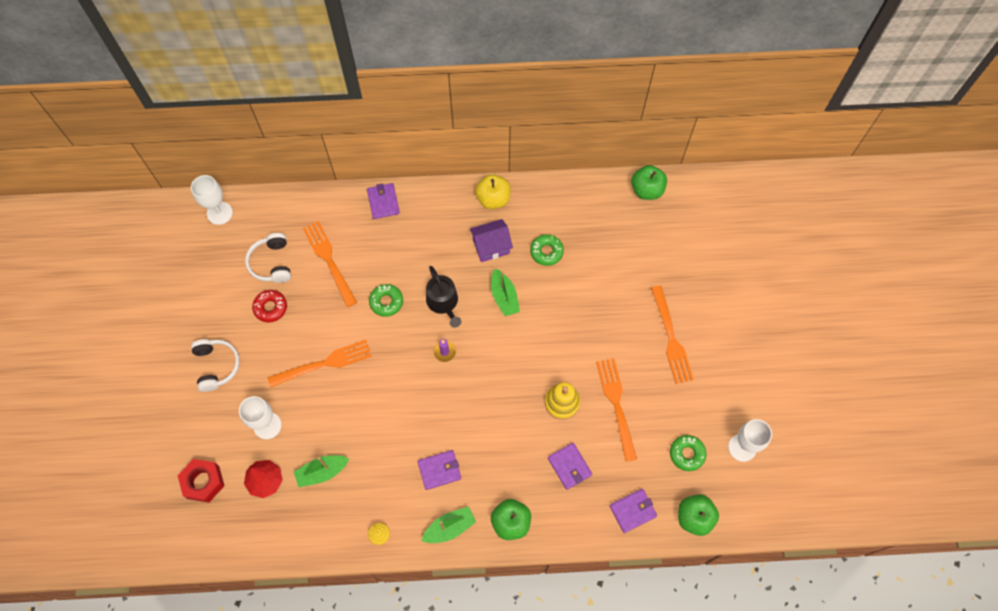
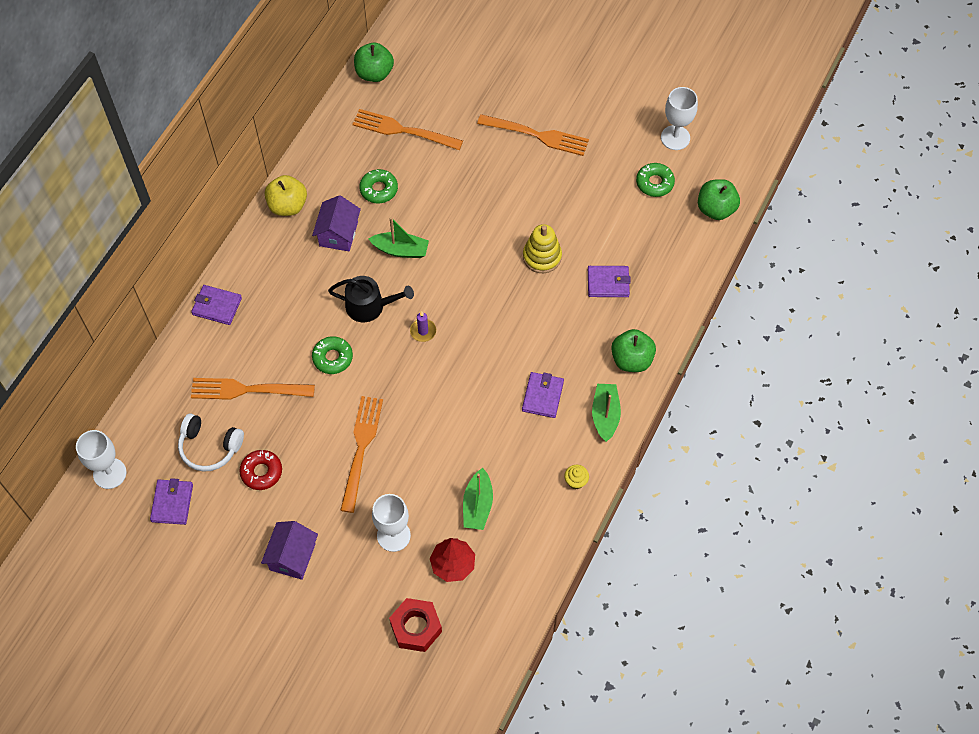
camera: 60 degrees left, 5 degrees down
white headphones [191,339,240,392] -> purple house [261,521,318,580]
orange fork [596,358,637,462] -> orange fork moved to [352,109,463,150]
purple wallet [610,489,657,533] -> purple wallet moved to [150,478,193,525]

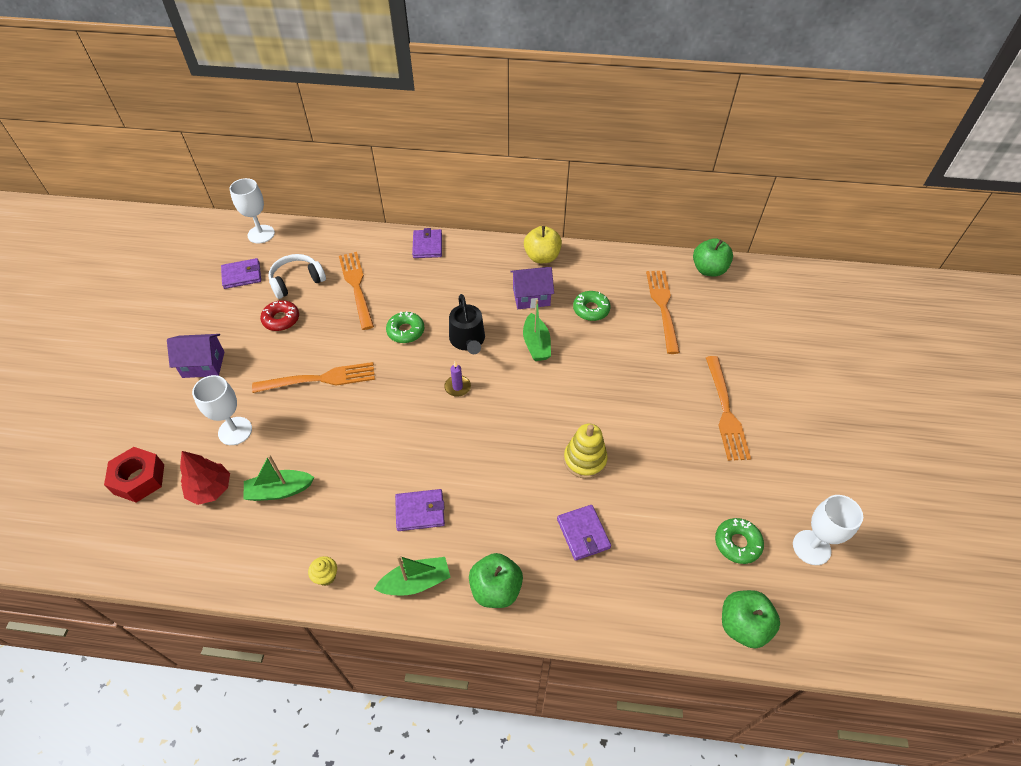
camera: 70 degrees right, 10 degrees down
white headphones [178,413,244,472] -> white headphones turned 60 degrees clockwise [268,254,326,299]

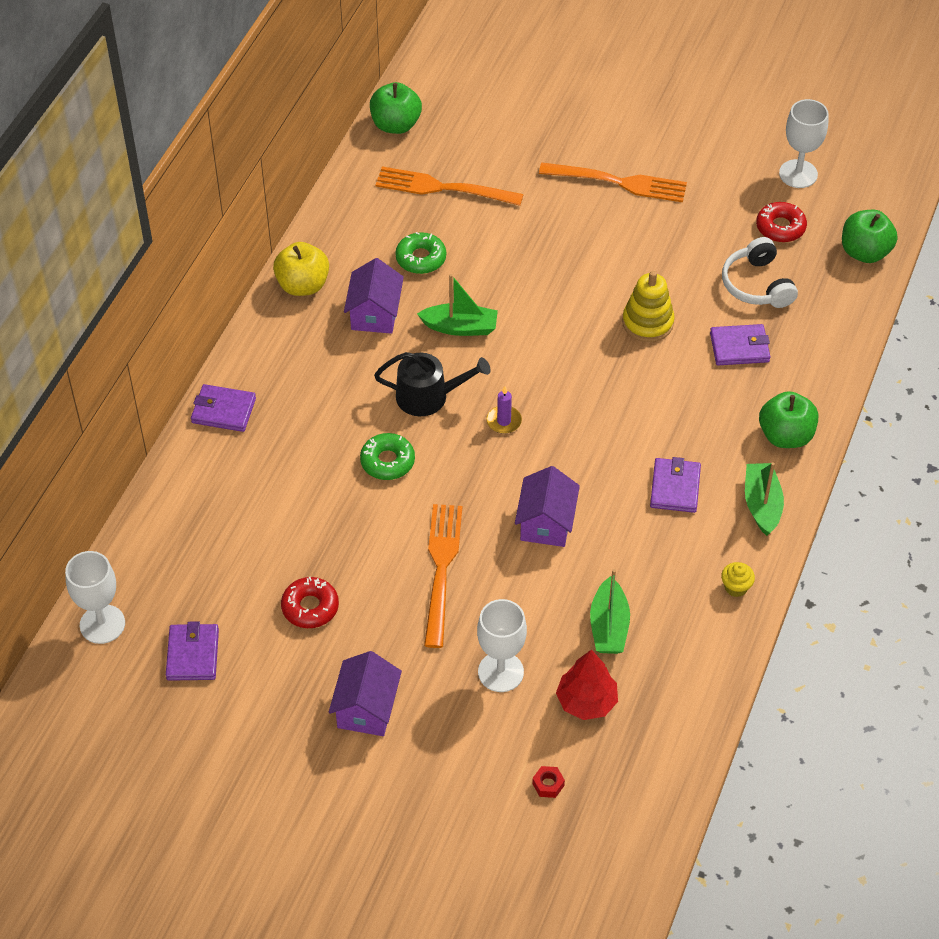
camera: 75 degrees left, 0 degrees up
red nut [104,447,164,503] -> red nut [532,766,565,798], size x0.44
white headphones [268,254,326,299] -> white headphones moved to [722,237,798,308]
orange fork [339,252,374,330] -> none
green donut [715,518,764,564] -> red donut [756,202,807,243]
none -> purple house [515,466,580,547]

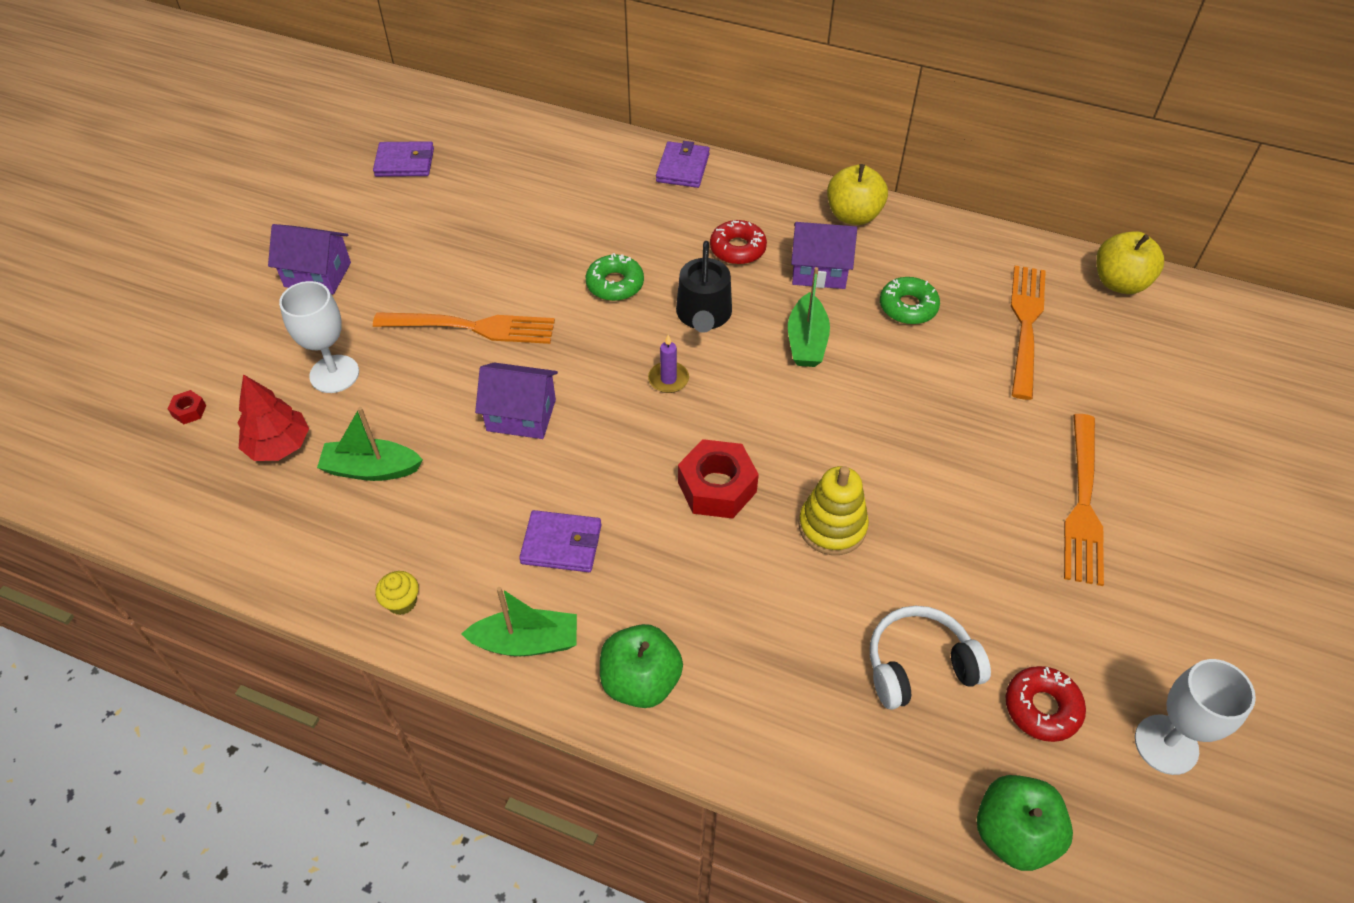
camera: 90 degrees right, 0 degrees up
white goblet [65,551,125,644] -> none
red donut [281,577,339,628] -> red donut moved to [710,220,767,265]
green apple [370,82,422,134] -> yellow apple [1096,231,1164,294]
purple wallet [710,324,770,365] -> none
none -> red nut [678,439,759,519]

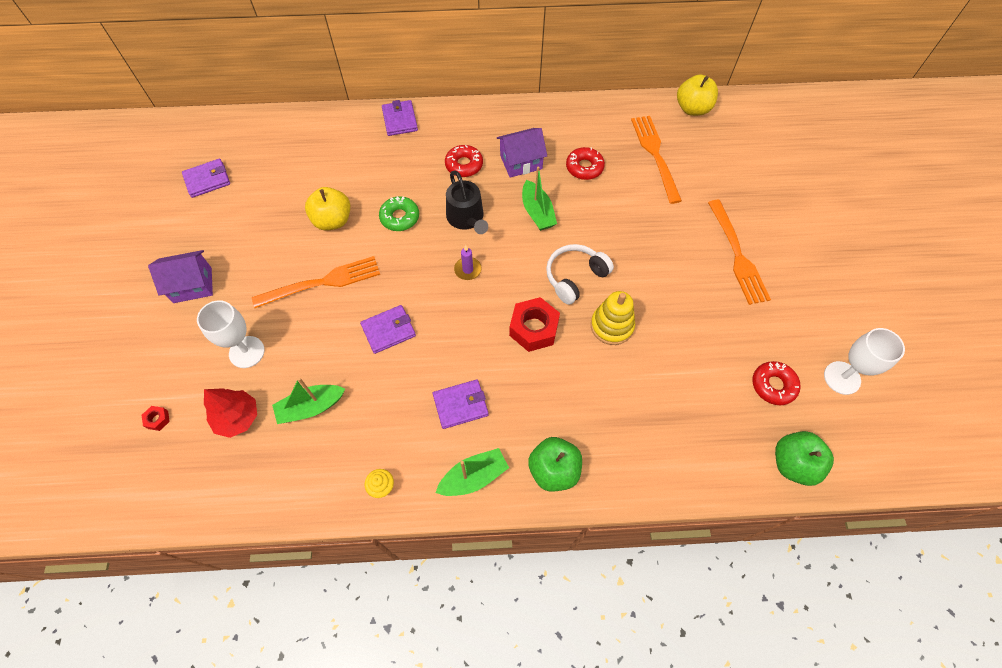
camera: 25 degrees left, 10 degrees up
purple house [475,362,558,439] -> purple wallet [360,305,416,354]
yellow apple [827,164,888,225] -> yellow apple moved to [305,187,350,231]
white headphones [870,606,991,709] -> white headphones moved to [546,244,614,305]
green donut [880,277,940,324] -> red donut [566,147,605,180]

